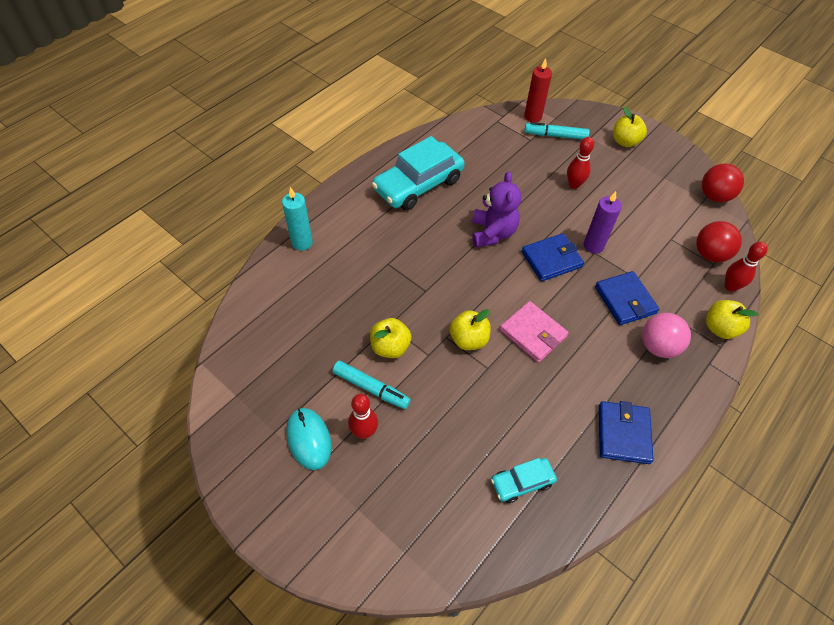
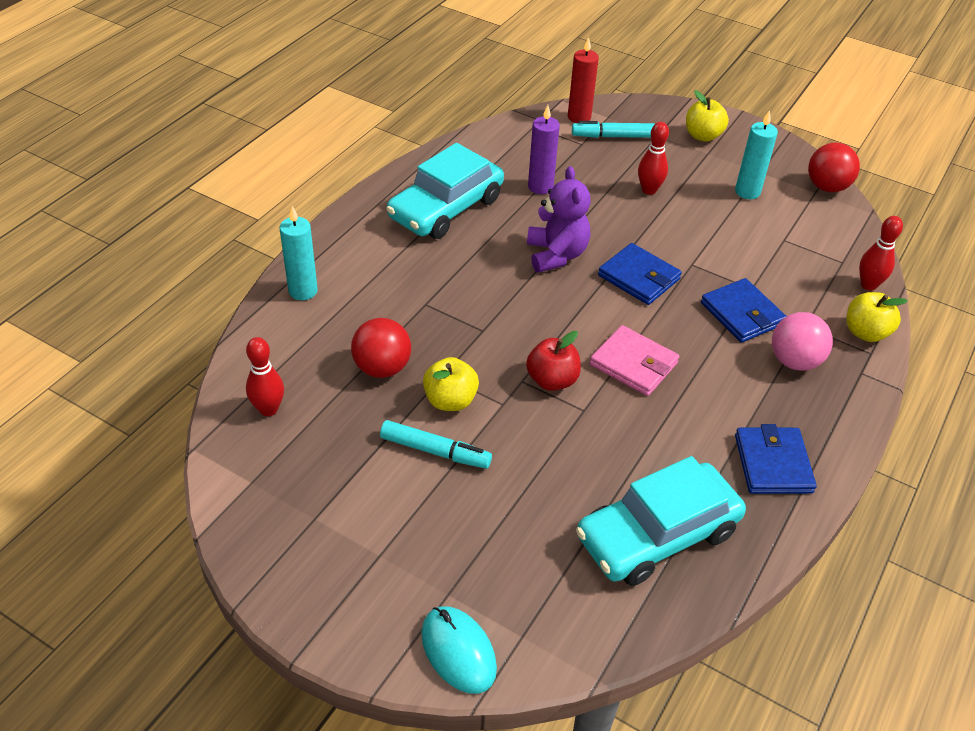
camera: 10 degrees left, 10 degrees down
turquoise mouse [287,408,332,470] -> turquoise mouse moved to [421,606,497,694]
red bowling pin [348,394,378,439] -> red bowling pin moved to [246,337,284,416]
yellow apple [450,309,491,350] -> red apple [526,331,581,391]
turquoise car [491,458,557,503] -> turquoise car [576,456,746,586], size x2.00
blue wallet [521,233,584,282] -> blue wallet turned 75 degrees clockwise [598,243,682,305]
purple candle [584,191,622,254] -> purple candle moved to [528,105,560,194]
red ball [696,221,742,262] -> red ball moved to [351,318,411,378]
none -> turquoise candle [735,110,778,199]

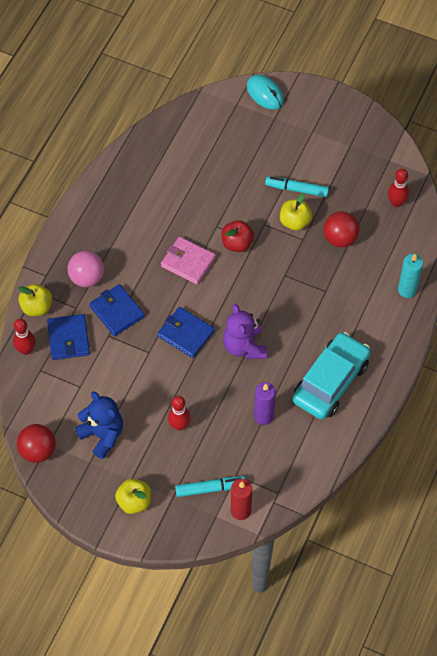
camera: 175 degrees right, 15 degrees up
turquoise car [576,456,746,586] -> none
turquoise candle [735,110,778,199] -> blue teddy bear [75,392,123,459]
blue wallet [735,424,817,494] -> blue wallet moved to [47,314,90,360]

